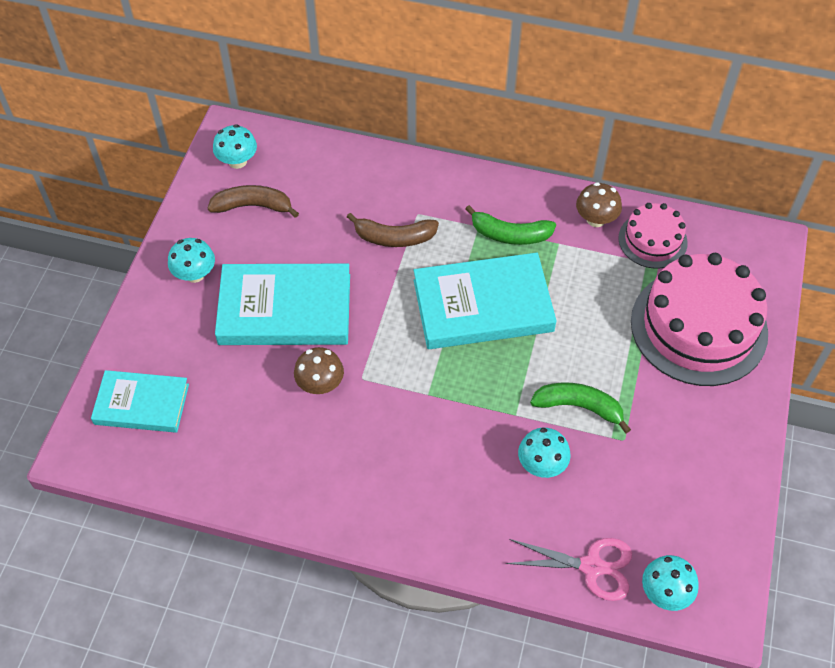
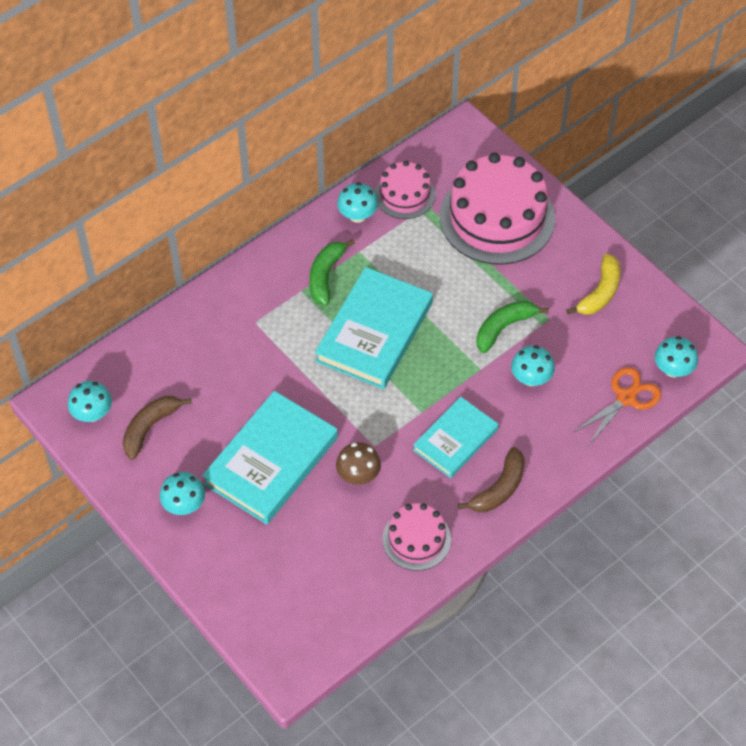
camera: 55 degrees left, 0 degrees up
turquoise book [91,370,189,433] -> turquoise book moved to [413,397,498,478]
brown banana [347,213,439,247] -> brown banana moved to [458,447,525,512]
green banana [466,205,556,245] -> green banana turned 150 degrees clockwise [309,239,355,306]
pink scissors [506,538,632,601] -> orange scissors [574,367,661,445]
brown mushroom [576,182,622,227] -> turquoise mushroom [337,182,378,223]
none -> pink cake [382,503,451,571]
none -> yellow banana [566,254,620,315]

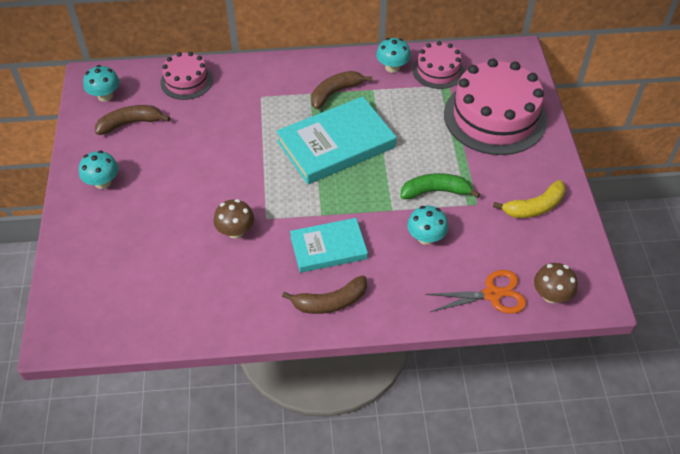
camera: 35 degrees right, 5 degrees down
turquoise book [202,391,338,524] -> none
green banana [309,239,355,306] -> brown banana [311,71,372,109]
pink cake [382,503,451,571] -> pink cake moved to [160,52,213,100]
turquoise mushroom [655,336,698,377] -> brown mushroom [534,263,578,303]

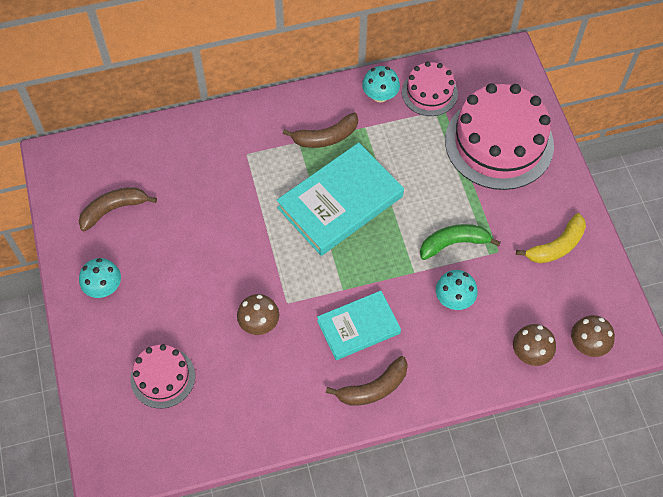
camera: 10 degrees left, 10 degrees up
turquoise mushroom [83,65,120,102] -> none
pink cake [160,52,213,100] -> pink cake moved to [130,344,195,409]
brown banana [311,71,372,109] -> brown banana turned 150 degrees counterclockwise [283,113,358,148]
orange scissors [425,270,527,314] -> brown mushroom [513,324,556,366]

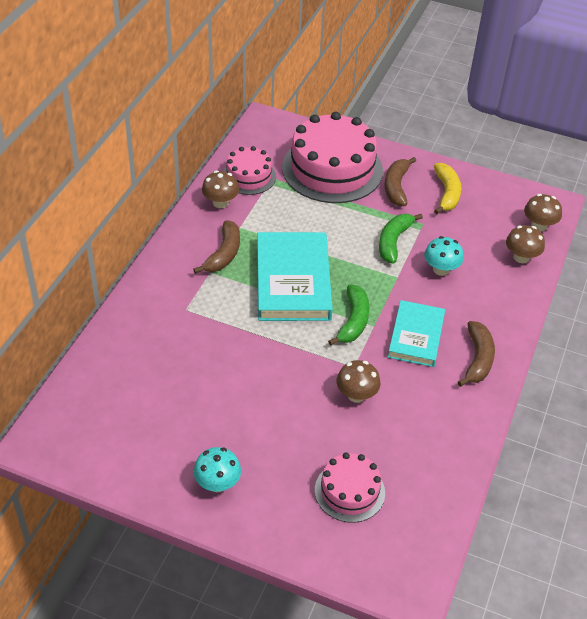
camera: 55 degrees left, 15 degrees down
brown banana [79,187,157,231] -> brown banana moved to [385,157,416,206]
turquoise mushroom [362,66,400,103] -> brown mushroom [202,170,239,208]
none -> green banana [328,284,370,346]

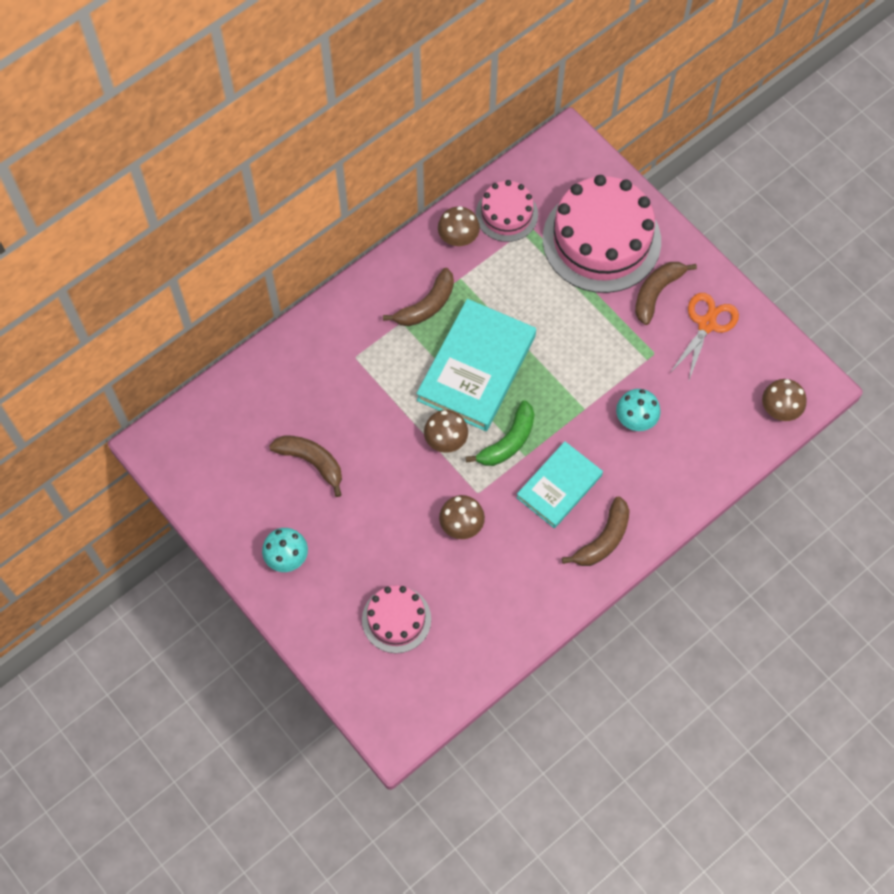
camera: 30 degrees right, 20 degrees up
green banana [379,214,423,264] -> none
yellow banana [434,163,461,214] -> orange scissors [670,293,739,380]
brown mushroom [506,225,545,263] -> brown mushroom moved to [424,410,468,453]
none -> brown banana [269,435,342,497]

